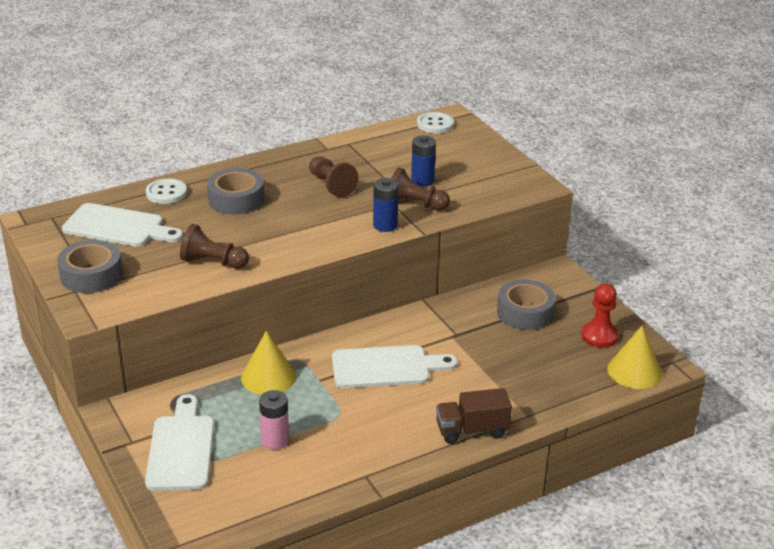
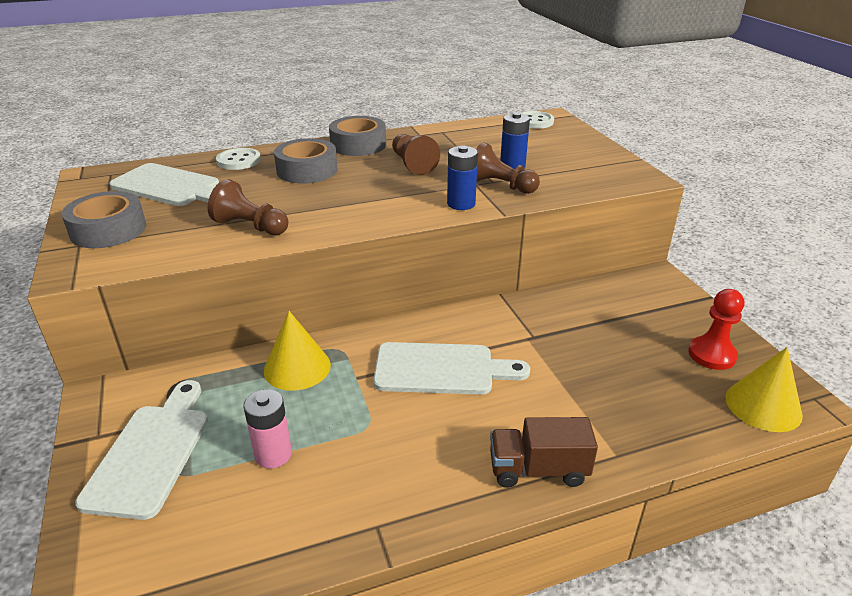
camera: 10 degrees right, 0 degrees up
grey tape [497,280,556,330] -> grey tape moved to [329,116,386,156]

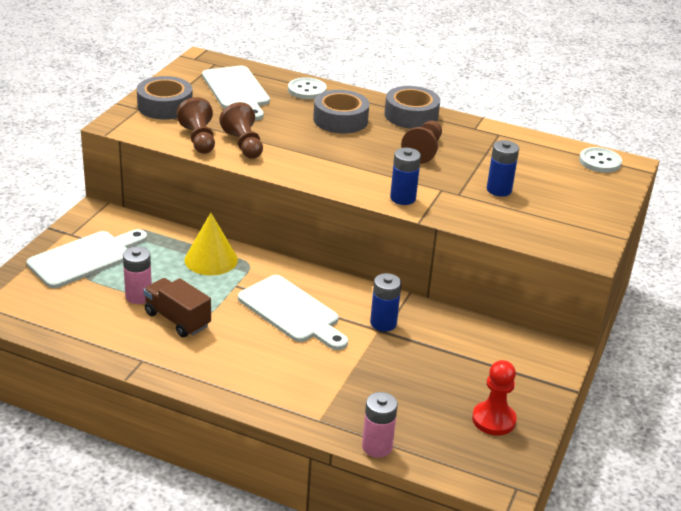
camera: 40 degrees right, 0 degrees up
brown pawn [476,142,540,194] -> brown pawn moved to [177,97,215,154]
brown truck [490,417,598,488] -> brown truck moved to [144,278,211,337]
yellow cone [726,347,803,432] -> none
none -> pink battery [362,392,398,458]
none -> blue battery [370,273,401,331]

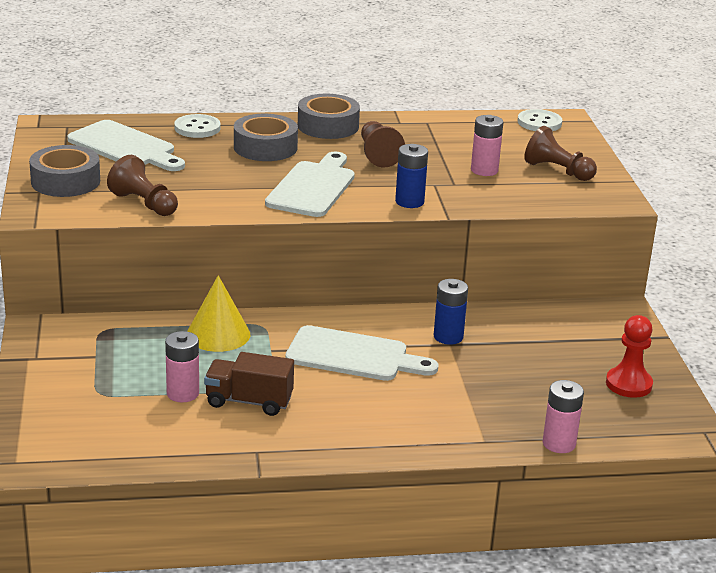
camera: 30 degrees left, 5 degrees down
white cutting board [27,229,147,288] -> white cutting board moved to [265,152,355,217]
brown pawn [219,102,263,159] -> brown pawn moved to [525,126,597,181]
blue battery [487,140,519,196] -> pink battery [471,115,503,176]

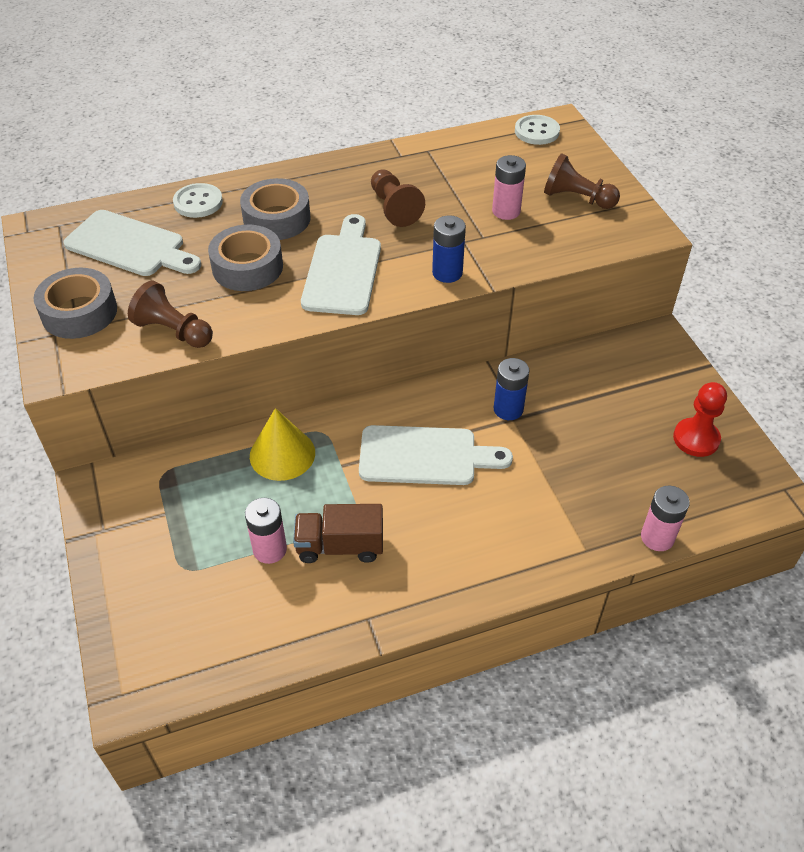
camera: 10 degrees left, 20 degrees up
grey tape [298,94,360,139] -> grey tape moved to [208,225,283,291]

